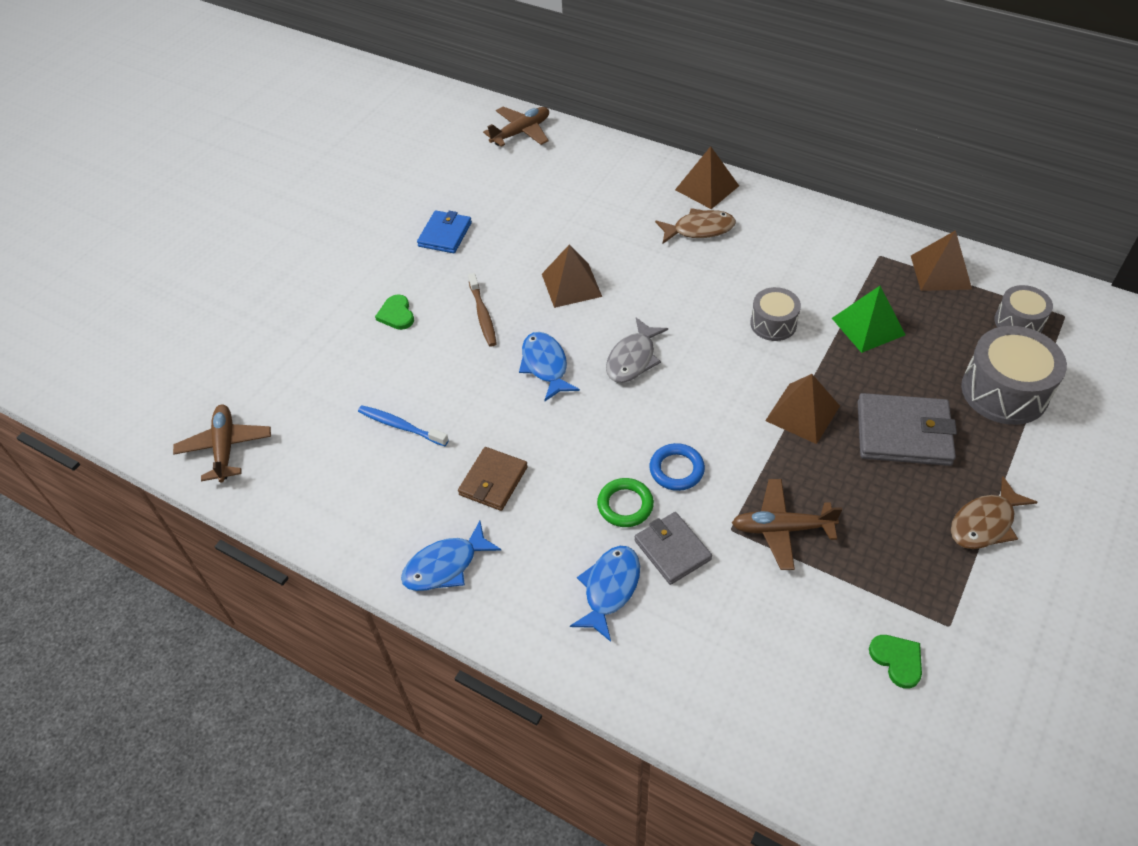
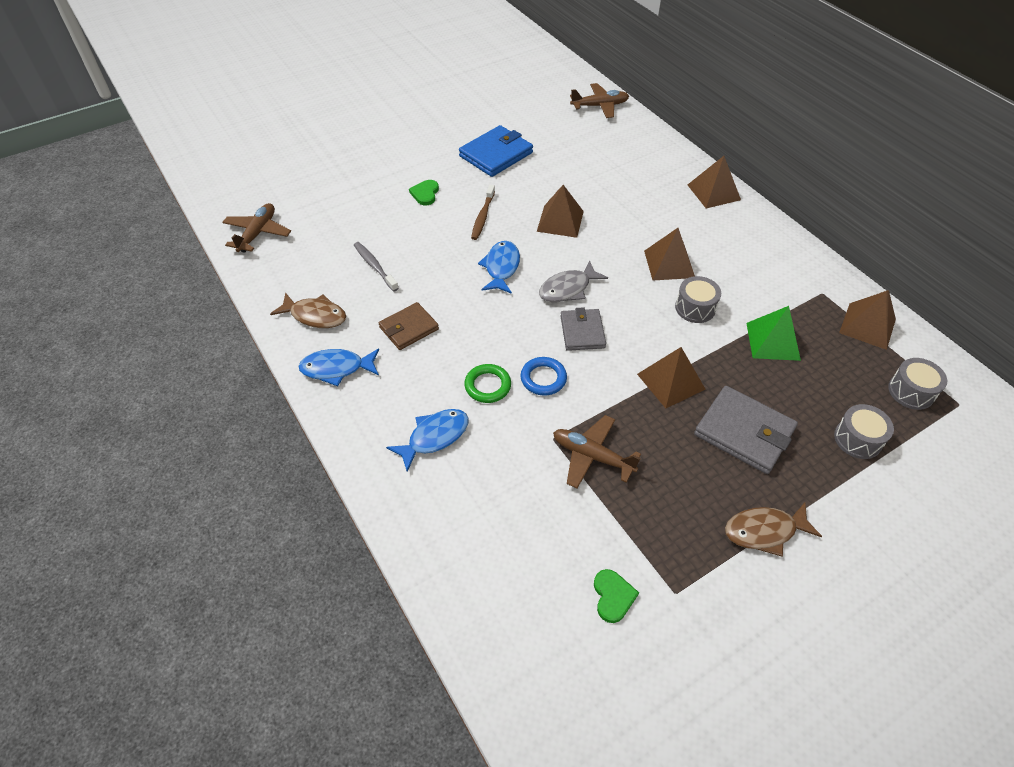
camera: 25 degrees right, 0 degrees up
blue toothbrush [358,405,449,446] -> grey toothbrush [354,242,399,292]
blue wallet [417,211,472,253] -> blue wallet [459,125,533,177], size x1.53
grey wallet [634,512,712,585] -> grey wallet moved to [560,307,606,351]
brown fish [655,208,736,244] -> brown fish moved to [270,292,346,328]
grey drum [961,326,1067,425] -> grey drum [834,404,894,459], size x0.59
none -> brown pyramid [644,228,695,280]

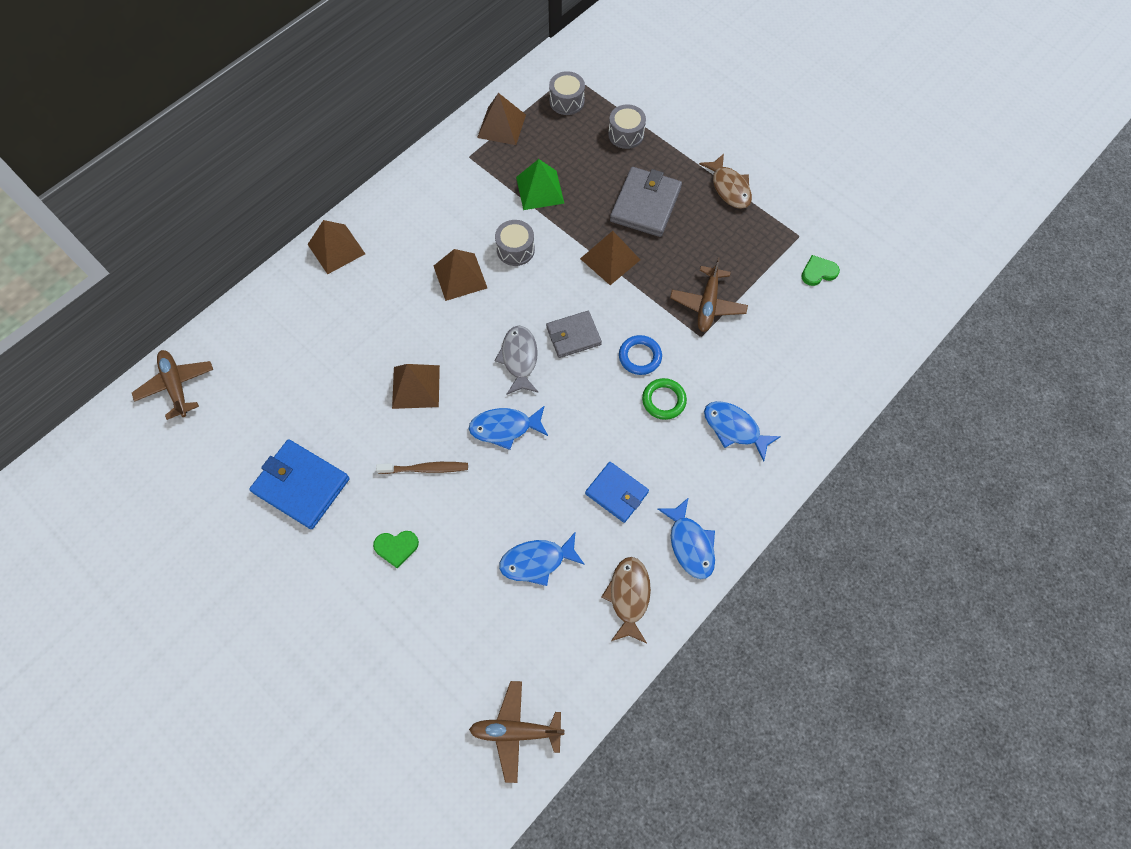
camera: 105 degrees left, 15 degrees up
grey toothbrush [354,242,399,292] -> blue fish [499,531,585,586]
brown wallet [379,302,439,350] -> blue wallet [585,462,649,523]
grey fish [539,260,608,302] -> grey fish turned 135 degrees counterclockwise [494,326,538,395]

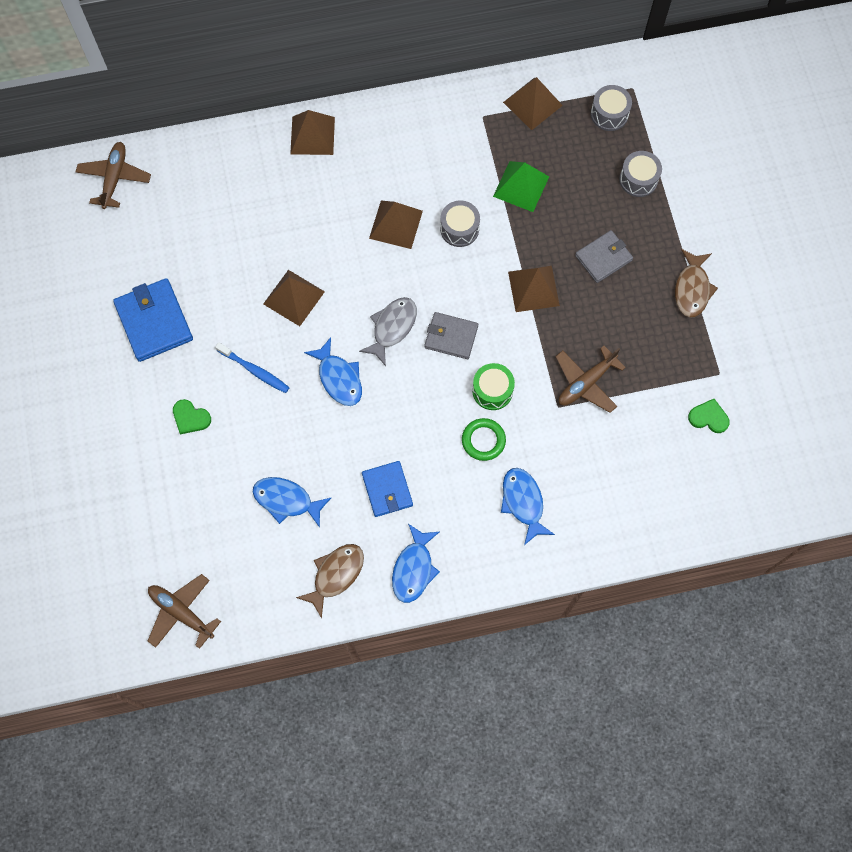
camera: 35 degrees right, 5 degrees up
brown toothbrush [376,462,468,474] -> blue toothbrush [215,343,290,393]
blue fish [469,406,548,450] -> blue fish turned 150 degrees counterclockwise [304,337,362,406]
grey wallet [610,167,682,237] -> grey wallet [575,230,633,283], size x0.65
blue ring [619,335,662,375] -> green drum [472,363,515,410]

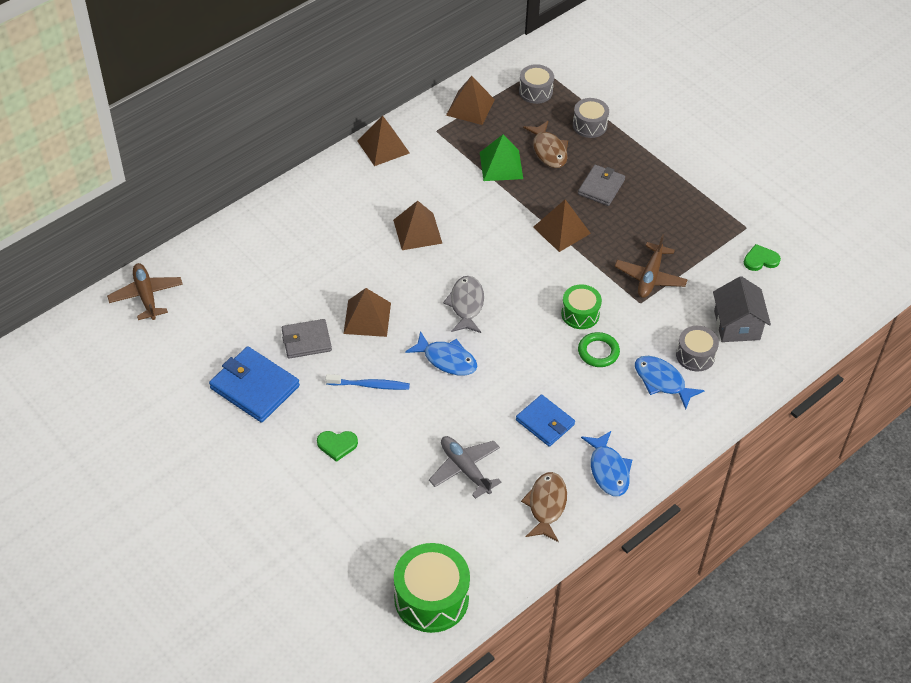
camera: 30 degrees left, 20 degrees down
brown plane [148,574,221,649] -> green drum [394,543,470,633]
blue fish [253,477,331,528] -> grey plane [429,436,501,499]
brown pyramid [290,110,335,155] -> brown pyramid moved to [357,115,410,166]
grey wallet [425,312,478,359] -> grey wallet moved to [282,319,332,359]
grey drum [440,200,480,247] -> grey drum moved to [676,326,719,371]
brown fish [675,249,718,318] -> brown fish moved to [523,121,568,168]
none -> grey house [713,276,771,342]

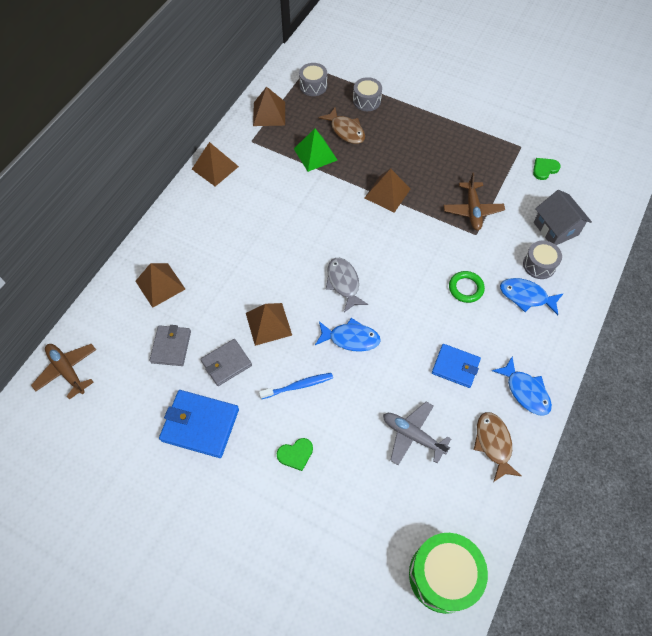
camera: 20 degrees left, 10 degrees up
brown pyramid [393,201,443,250] -> brown pyramid moved to [135,263,185,308]
green drum [561,284,602,329] -> none
grey wallet [578,165,625,206] -> grey wallet moved to [150,325,191,366]

